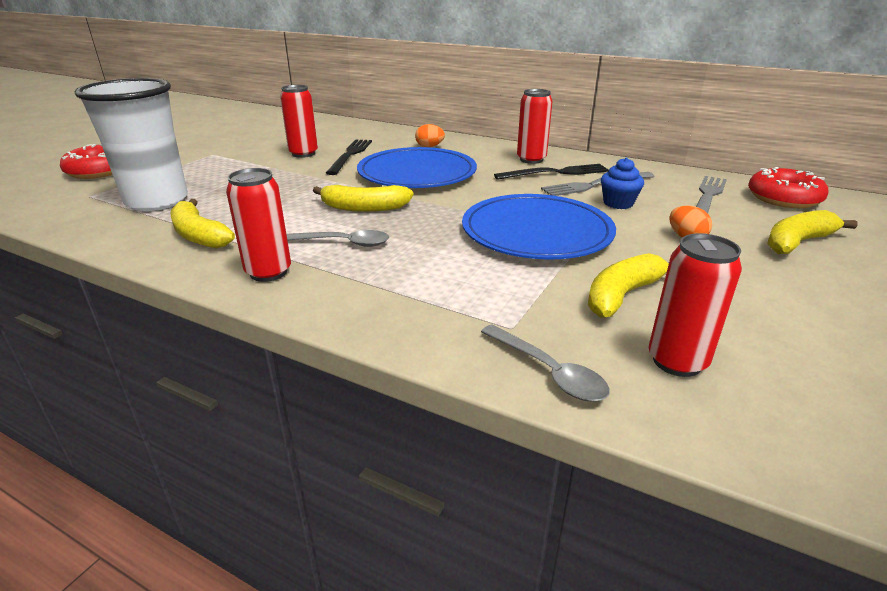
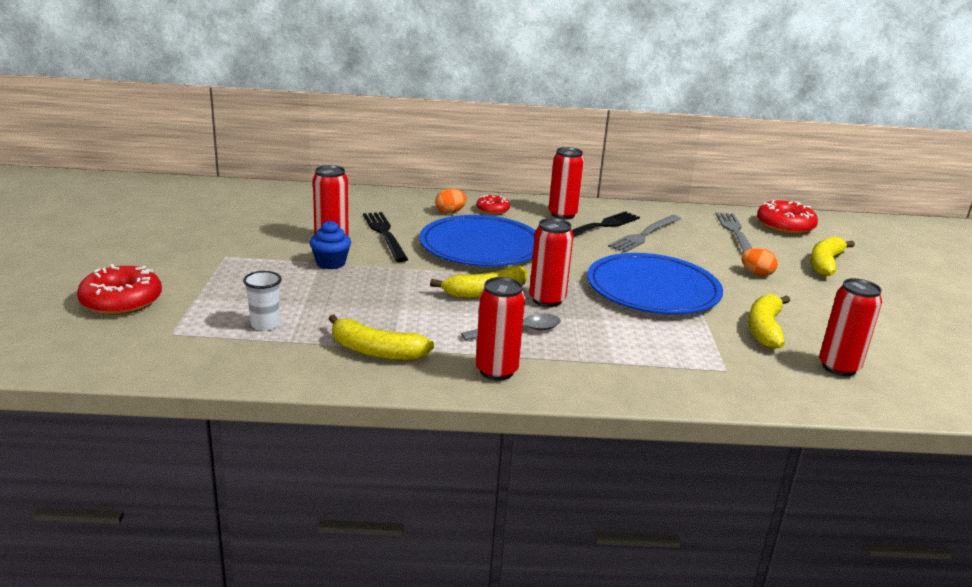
camera: 30 degrees left, 5 degrees down
white cup [75,78,188,211] -> white cup [243,271,282,331], size x0.41
grey spoon [481,324,610,402] -> none
blue cupcake [601,157,644,209] -> blue cupcake moved to [310,220,351,269]
none -> red donut [476,194,510,215]
none -> red can [529,218,574,307]

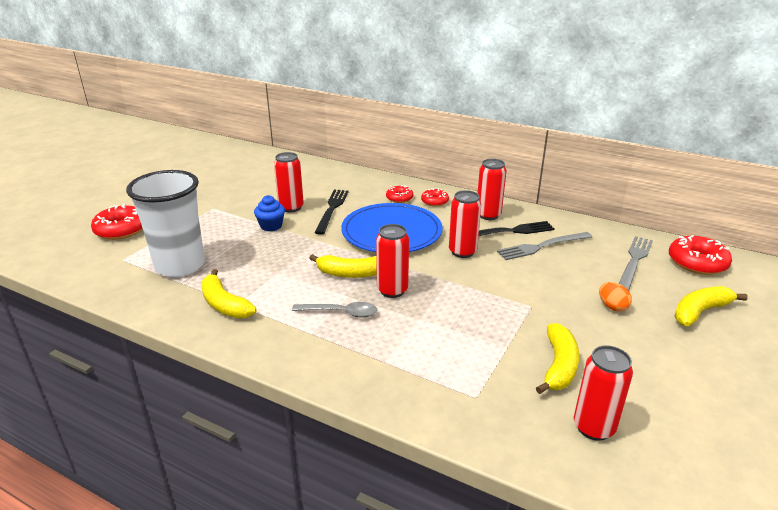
camera: 30 degrees right, 5 degrees up
white cup [243,271,282,331] -> white cup [126,170,205,277], size x2.44
orange egg [435,189,467,213] -> red donut [386,185,413,203]
red can [475,277,525,380] -> red can moved to [449,190,481,258]
blue plate [587,253,723,314] -> none
yellow banana [748,294,790,349] -> yellow banana turned 150 degrees clockwise [536,323,579,394]

